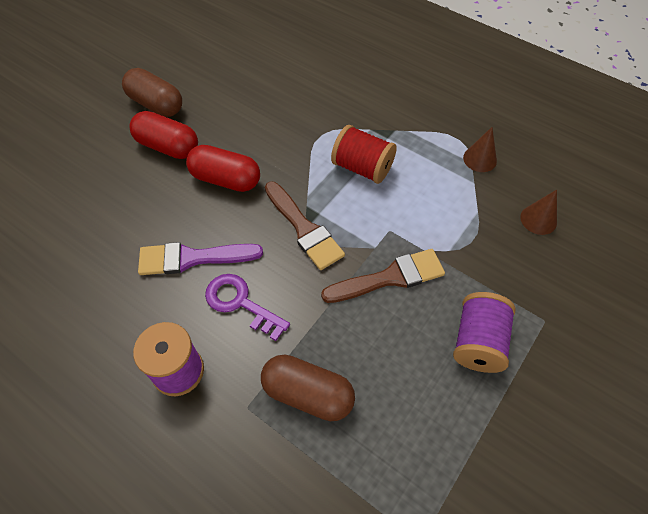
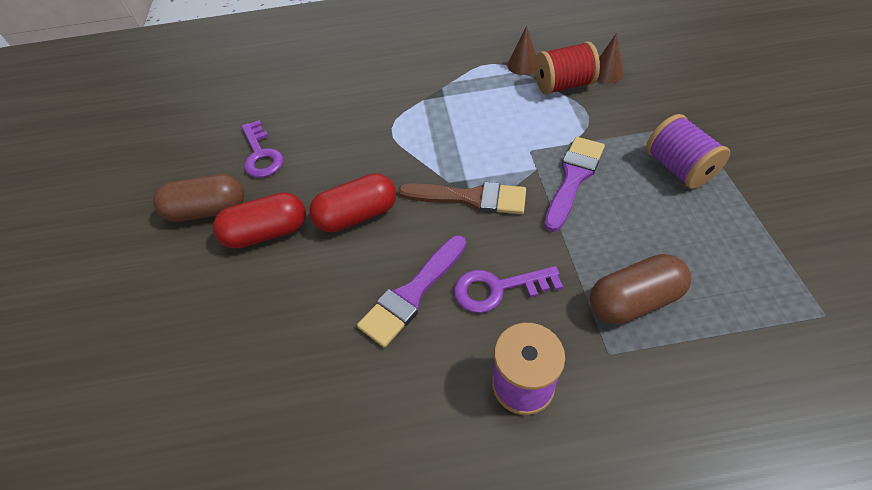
camera: 40 degrees left, 5 degrees down
brown brush [321,249,445,303] -> purple brush [544,137,605,232]
red spool [331,125,397,184] -> red spool moved to [535,42,600,95]
none -> purple key [242,120,283,178]

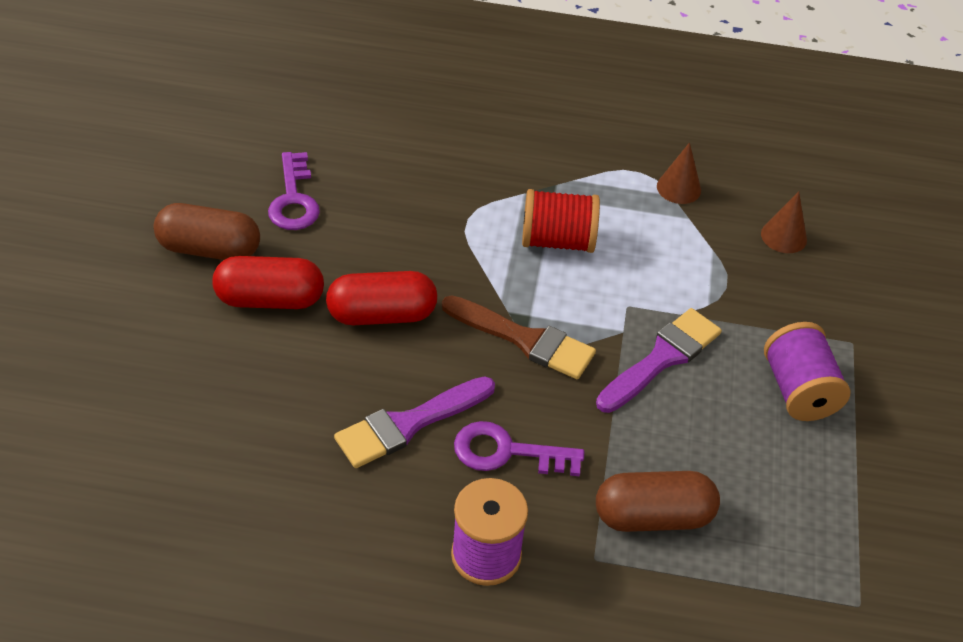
camera: 10 degrees right, 5 degrees down
red spool [535,42,600,95] -> red spool moved to [522,189,600,253]

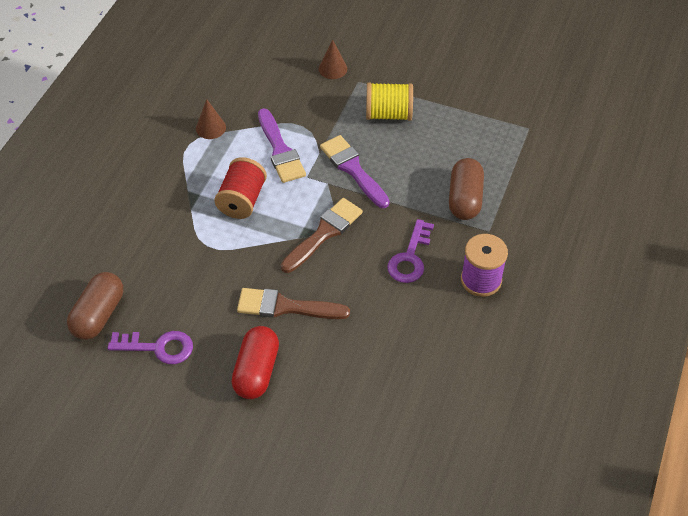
camera: 75 degrees left, 5 degrees up
brown capsule [153,203,260,260] -> brown capsule moved to [67,272,123,340]
red capsule [326,271,437,325] -> brown brush [237,288,350,319]
purple brush [334,376,495,468] -> purple brush moved to [258,108,306,183]
brown cone [761,191,807,253] -> brown cone moved to [319,40,347,79]
purple spool [764,322,850,421] -> yellow spool [366,82,413,121]

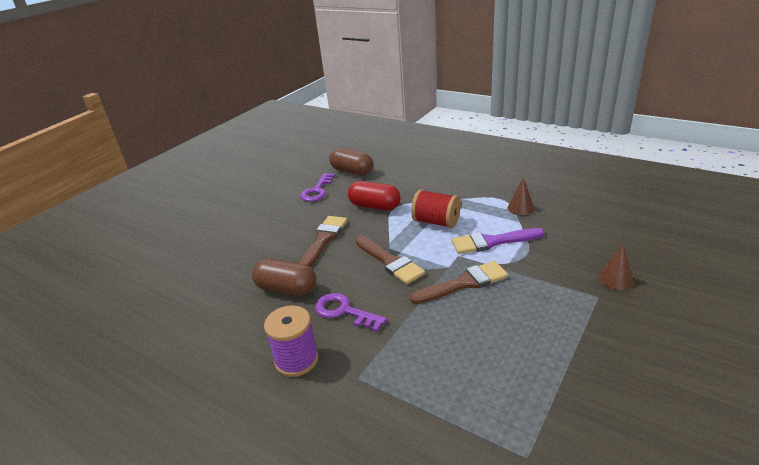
camera: 105 degrees right, 20 degrees down
red capsule [231,326,279,399] -> red capsule moved to [348,181,401,210]
purple brush [320,135,390,208] -> brown brush [410,261,508,304]
yellow spool [366,82,413,121] -> none
brown capsule [449,158,484,220] -> brown capsule moved to [252,259,316,296]

